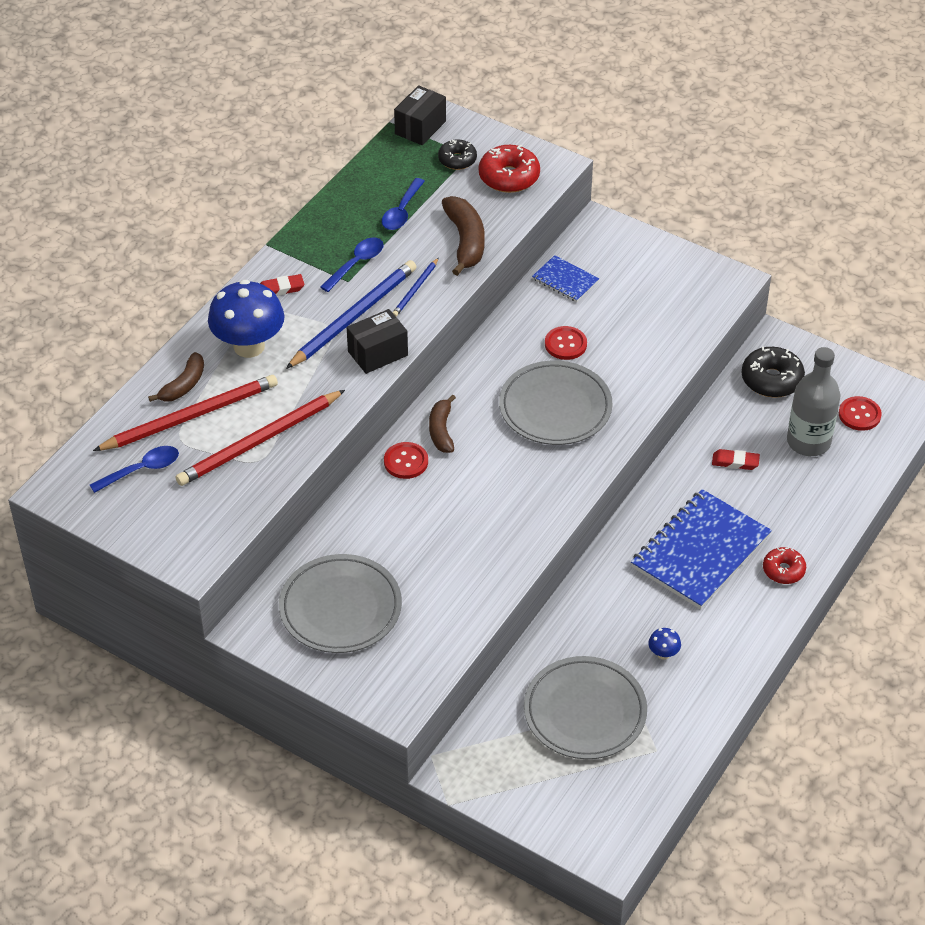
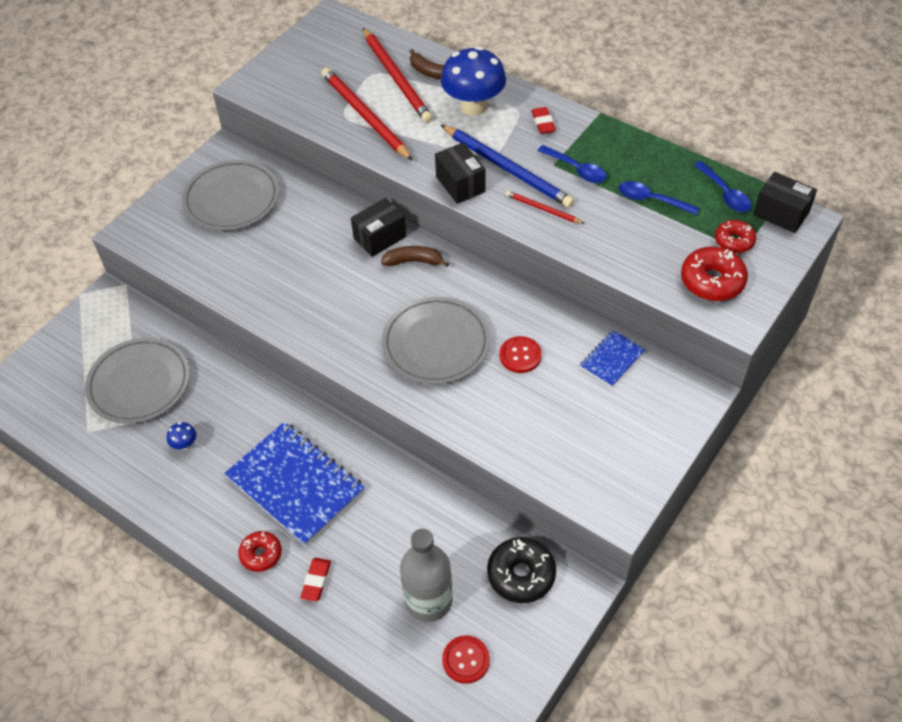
camera: 95 degrees right, 5 degrees up
blue spoon [90,446,179,493] -> blue spoon moved to [694,161,751,212]
red button [384,442,428,479] -> black box [351,198,406,257]
blue pencil [392,258,438,317] -> red pencil [505,191,585,224]
black donut [438,139,477,170] -> red donut [715,220,756,253]
brown banana [442,196,485,276] -> none
red eraser [712,449,760,470] -> red eraser moved to [300,558,331,602]

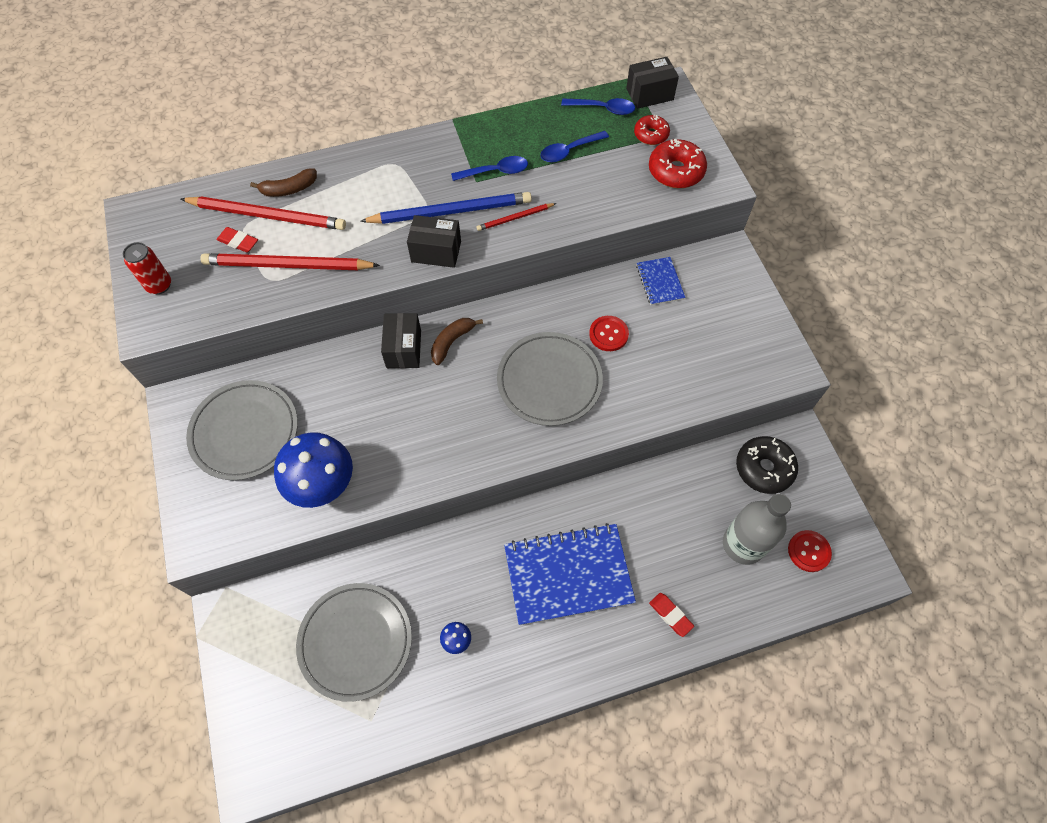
camera: 55 degrees left, 10 degrees up
red donut [238,531,282,572] -> none
blue mushroom [441,46,506,116] -> blue mushroom moved to [274,432,353,508]
red eraser [531,107,556,134] -> red eraser moved to [217,227,258,253]
none -> red can [123,242,171,294]

